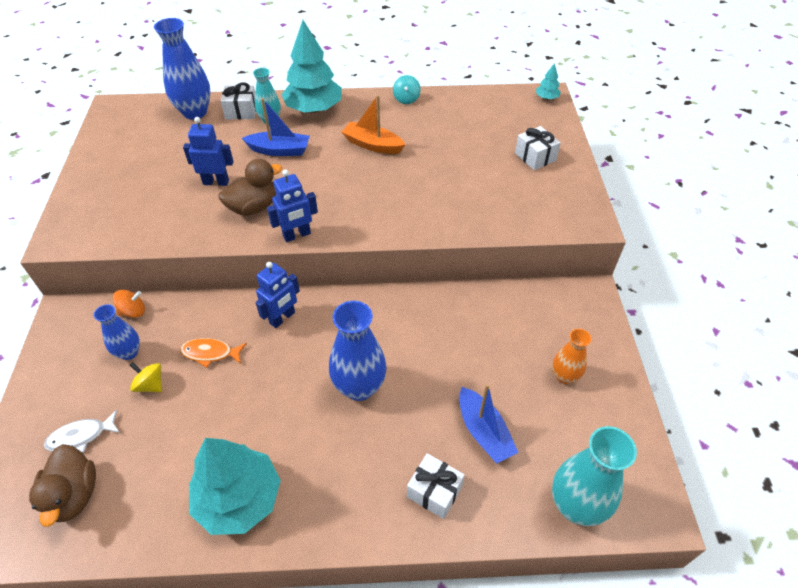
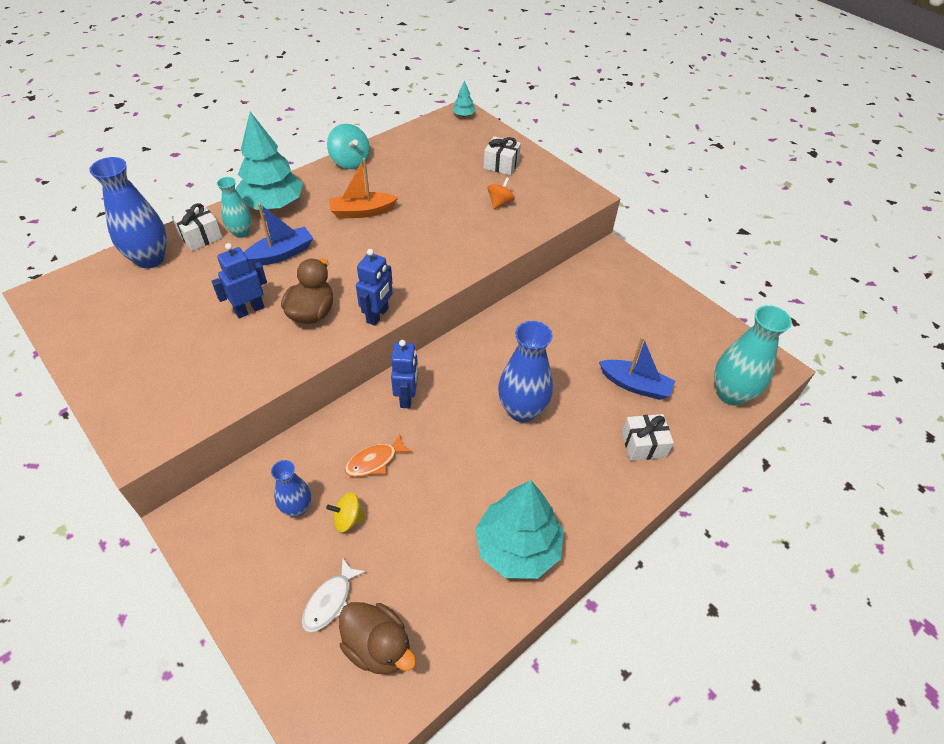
camera: 40 degrees left, 0 degrees up
orange spinning top [113,290,145,318] -> orange spinning top moved to [488,177,515,209]
turquoise spinning top [393,75,421,104] -> turquoise spinning top [327,124,370,169], size x1.53
orange vase [552,329,592,384] -> none

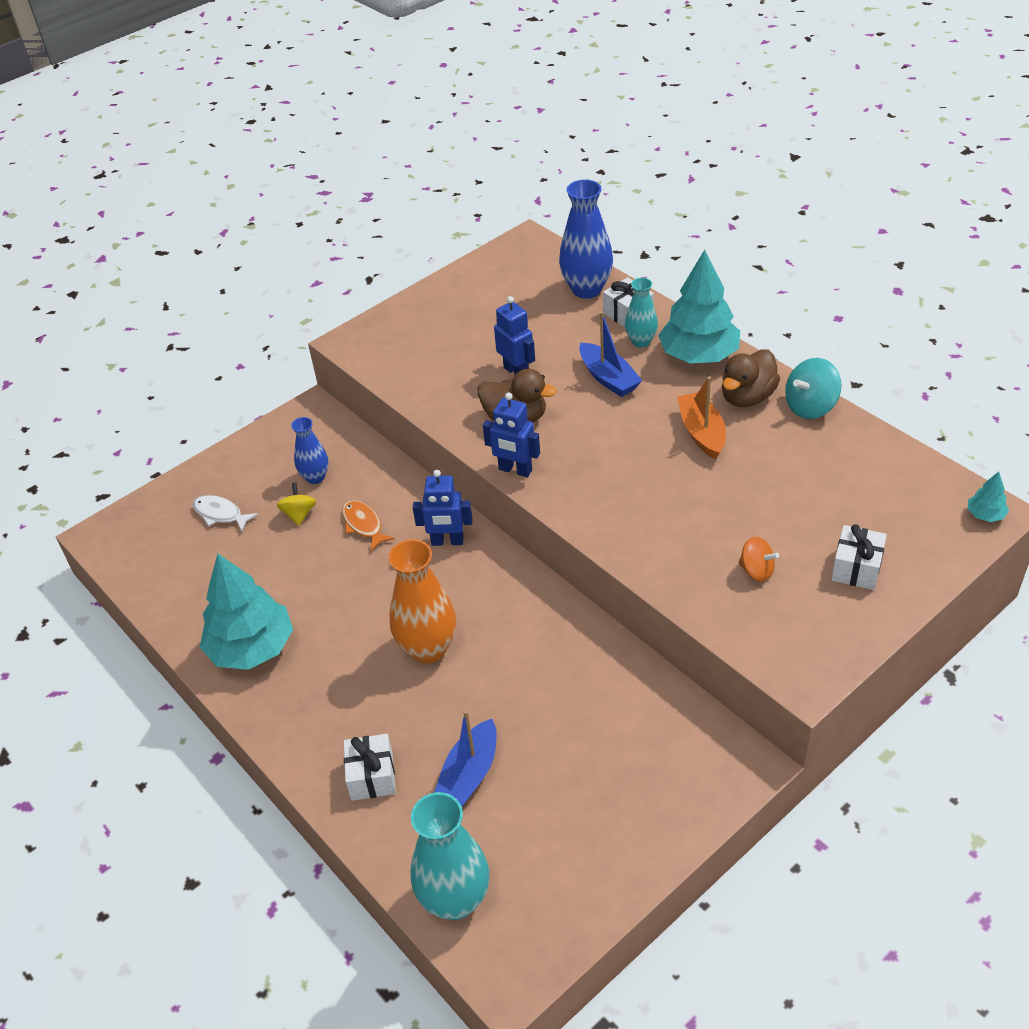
camera: 95 degrees right, 5 degrees down
brown duck [339,602,416,675] -> brown duck moved to [722,350,780,407]
blue vase [498,321,553,422] -> orange vase [388,539,456,663]

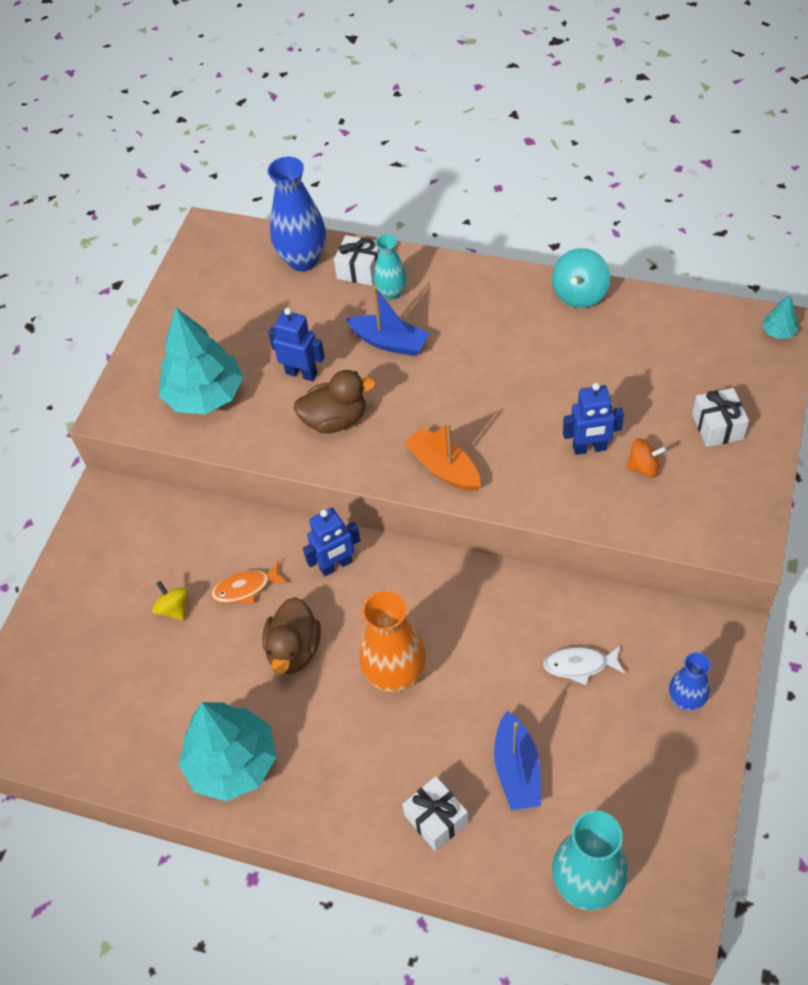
camera: 30 degrees left, 10 degrees up
white fish [192,495,258,531] -> white fish moved to [543,646,625,685]
blue vase [291,417,329,484] -> blue vase moved to [669,652,711,711]
orange fish [342,500,395,551] -> orange fish turned 45 degrees counterclockwise [211,561,287,604]
blue robot [483,393,540,477] -> blue robot moved to [563,383,624,455]
turquoise tree [658,250,740,363] -> turquoise tree moved to [159,307,243,414]
orange boat [677,376,726,460] -> orange boat moved to [404,423,481,491]
brown duck [722,350,780,407] -> brown duck moved to [262,597,321,675]

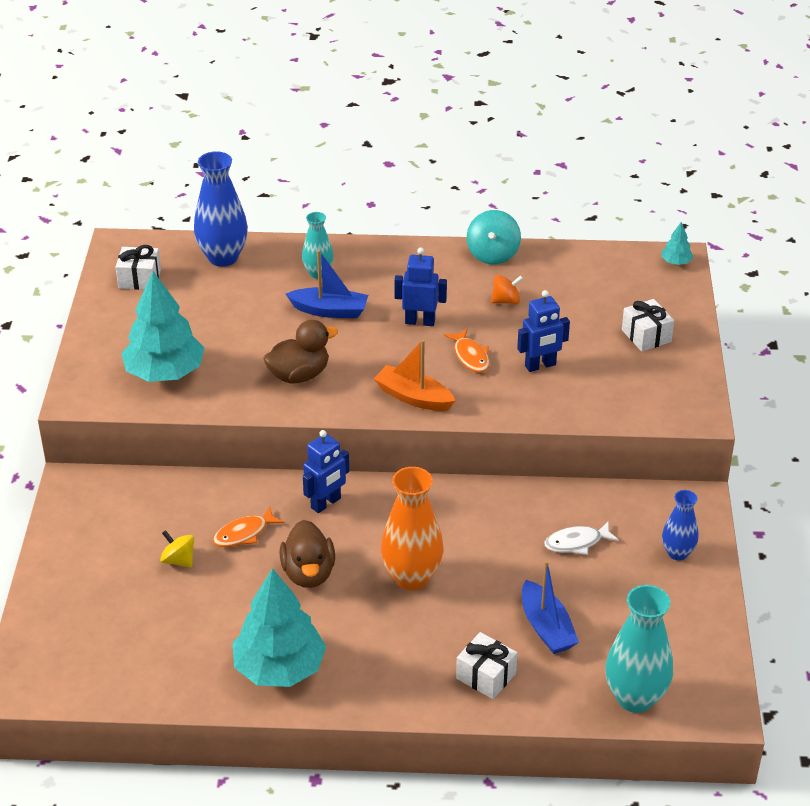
camera: 20 degrees left, 15 degrees down
blue robot [268,308,325,381] -> blue robot moved to [394,248,447,326]
white gift [334,235,379,286] -> white gift moved to [116,245,161,290]
orange spinning top [626,438,667,477] -> orange spinning top moved to [491,275,523,304]
none -> orange fish [444,329,490,373]

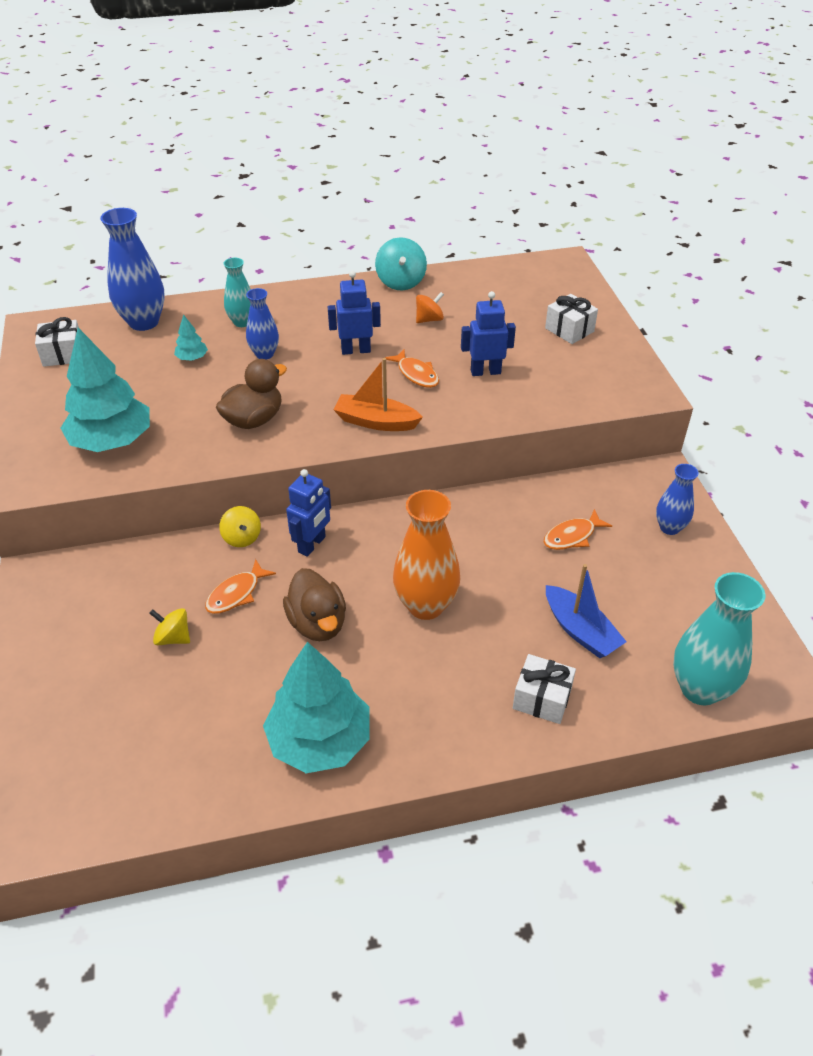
camera: 15 degrees left, 5 degrees up
blue boat [286,250,368,318] -> blue vase [246,288,279,360]
blue robot [517,290,570,372] -> blue robot turned 150 degrees counterclockwise [461,291,516,376]
white fish [544,522,619,555] -> orange fish [544,509,612,550]
turquoise tree [661,222,693,265] -> turquoise tree moved to [174,314,208,361]
none -> yellow spinning top [219,506,261,547]

